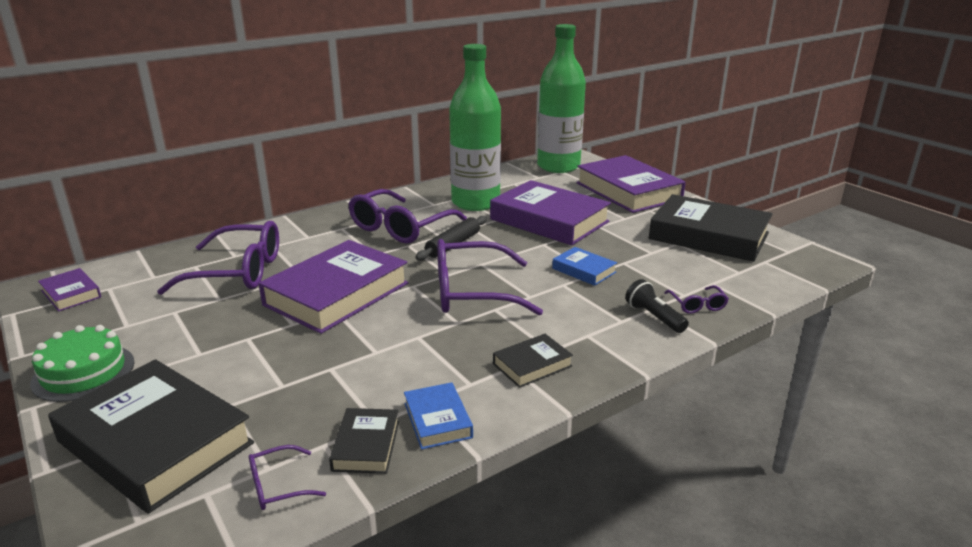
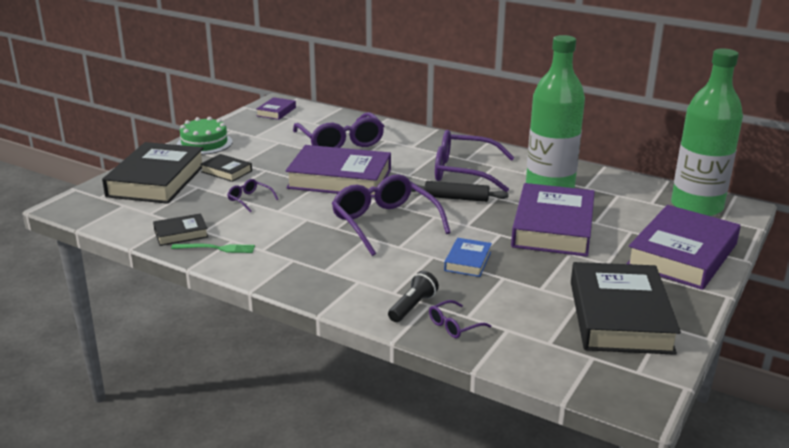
camera: 65 degrees right, 0 degrees up
purple glasses [249,445,326,510] -> purple glasses moved to [227,179,278,212]
blue book [404,382,473,449] -> green fork [171,244,255,253]
black book [493,334,573,388] -> black book moved to [200,154,252,182]

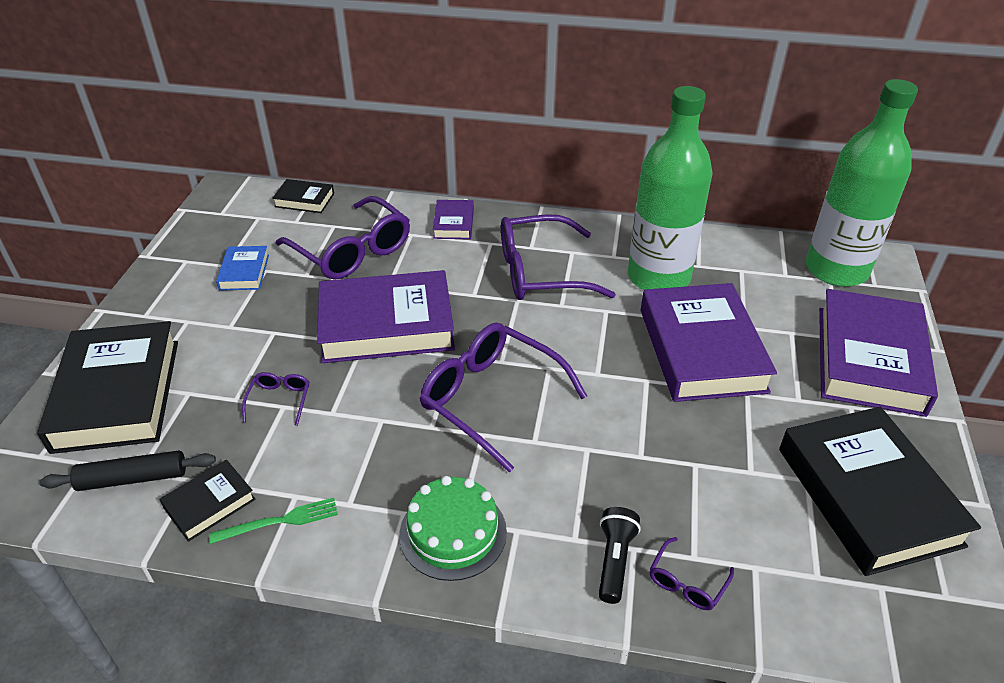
camera: 20 degrees left, 15 degrees up
green cake [177,117,233,155] -> green cake moved to [400,476,507,581]
black book [200,154,252,182] -> black book moved to [272,179,334,213]
purple glasses [227,179,278,212] -> purple glasses turned 75 degrees clockwise [242,372,309,426]
purple book [256,97,296,120] -> purple book moved to [433,200,474,239]
black rolling pin [411,181,509,202] -> black rolling pin moved to [39,451,216,491]
blue book [444,238,492,277] -> blue book moved to [216,246,269,291]

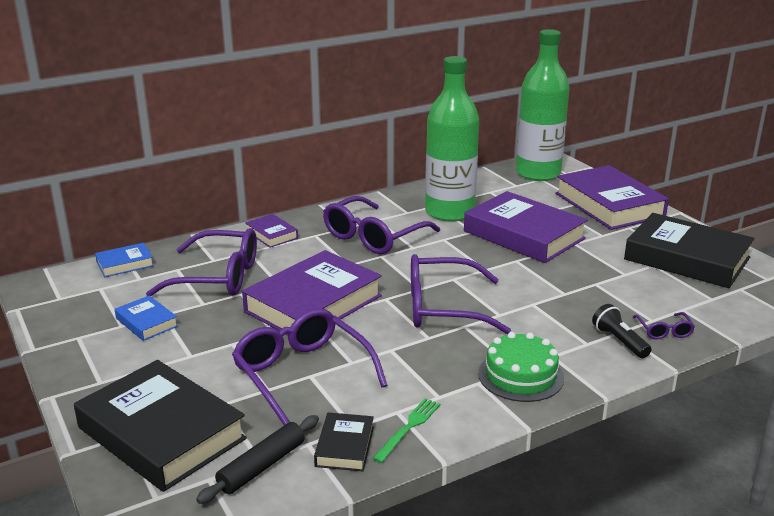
camera: 40 degrees left, 15 degrees down
purple glasses [242,372,309,426] -> purple glasses [232,308,388,425], size x2.27
black book [272,179,334,213] -> blue book [95,243,154,277]

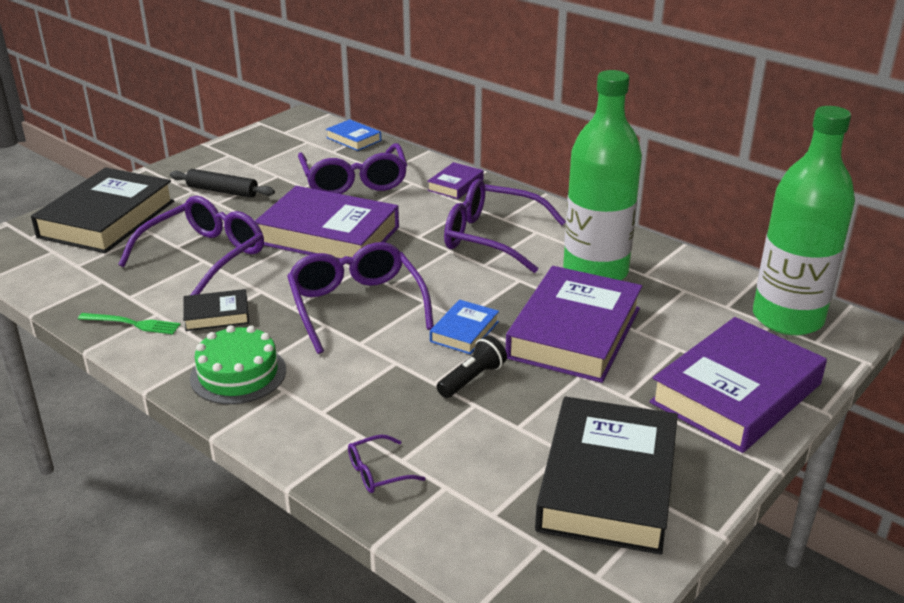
camera: 70 degrees right, 5 degrees up
blue book [115,295,178,341] -> blue book moved to [430,300,499,354]
black rolling pin [196,415,319,504] -> black rolling pin moved to [170,169,275,198]
black book [314,412,374,471] -> black book moved to [183,289,249,331]
black flashlight [592,304,651,358] -> black flashlight moved to [437,336,507,398]

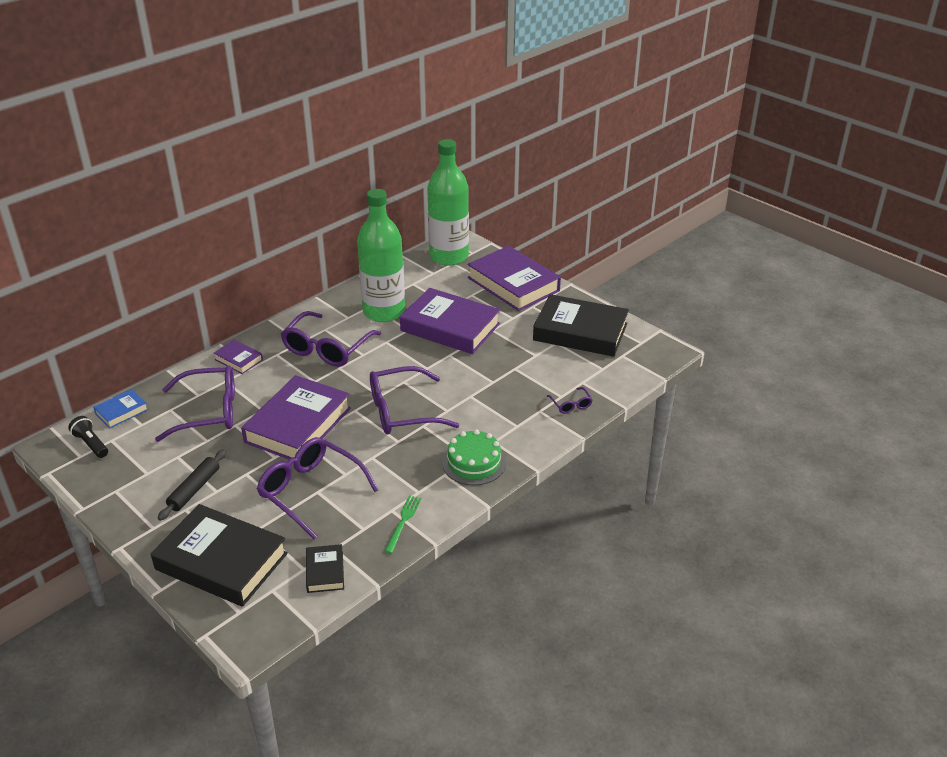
camera: 85 degrees left, 5 degrees up
black book [183,289,249,331] -> black book moved to [306,544,344,593]
blue book [430,300,499,354] -> none
black flashlight [437,336,507,398] -> black flashlight moved to [68,416,108,458]

